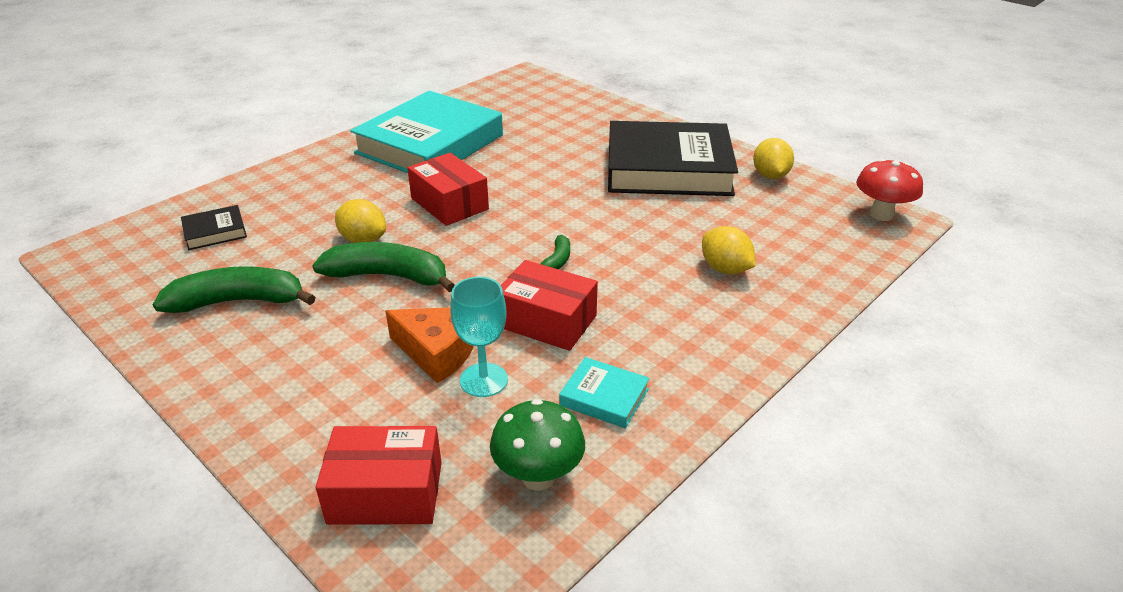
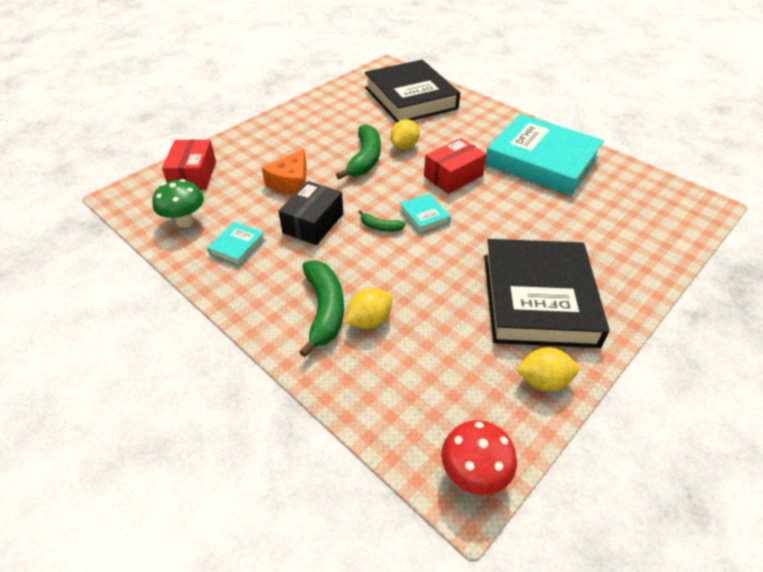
camera: 90 degrees right, 10 degrees up
green banana [153,266,316,313] -> green banana moved to [299,260,344,357]
black book [181,205,247,250] -> black book [365,60,460,122], size x2.46
turquoise goblet [450,277,508,397] -> none
red box [501,260,598,351] -> black box [278,181,343,245]
none -> turquoise book [400,194,451,234]

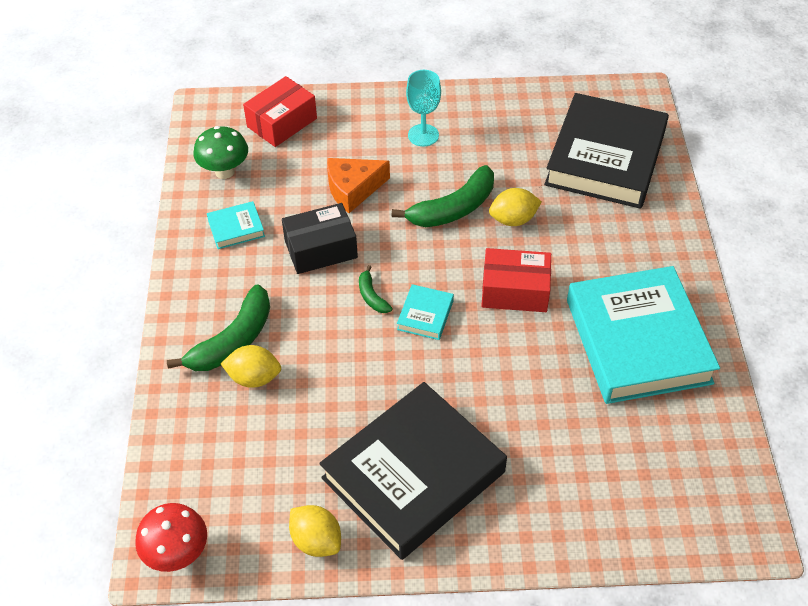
camera: 45 degrees right, 5 degrees up
none -> turquoise goblet [406,70,441,146]

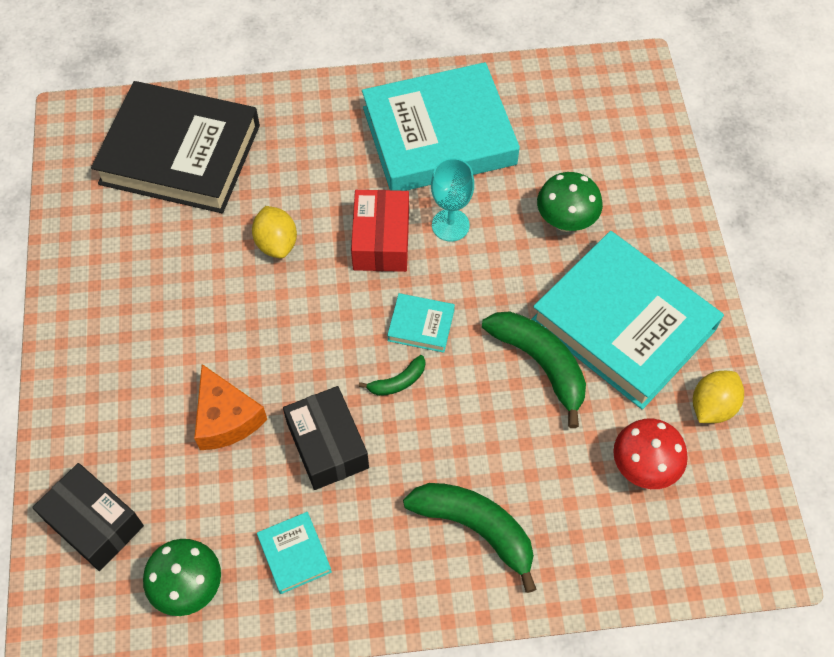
camera: 95 degrees left, 10 degrees up
red mushroom [135,503,207,572] -> red mushroom moved to [613,418,688,489]
yellow lemon [221,345,281,388] -> none
red box [243,76,317,147] -> black box [32,463,144,571]
black book [319,382,507,560] -> turquoise book [531,231,724,410]
green banana [392,165,494,227] -> green banana moved to [482,311,586,428]
turquoise goblet [406,70,441,146] -> turquoise goblet moved to [431,158,474,241]
none -> green mushroom [537,172,603,232]

